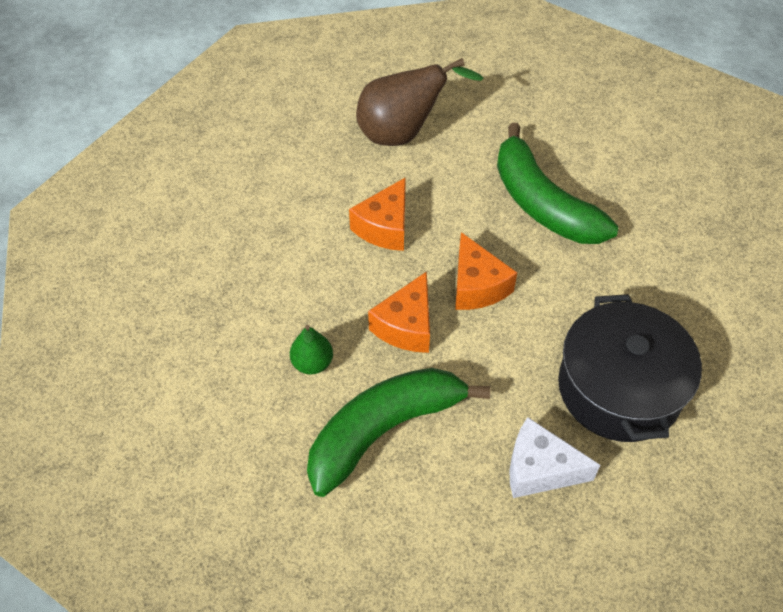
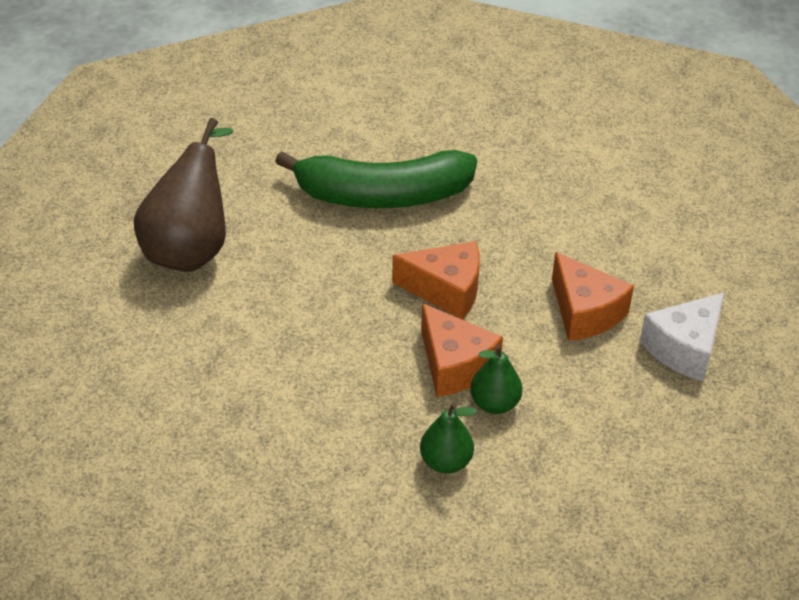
camera: 60 degrees left, 10 degrees down
green banana [307,368,490,497] -> none
orange cheese [349,177,406,251] -> orange cheese moved to [552,252,634,341]
black pot [558,294,702,442] -> none
none -> green pear [470,345,522,414]

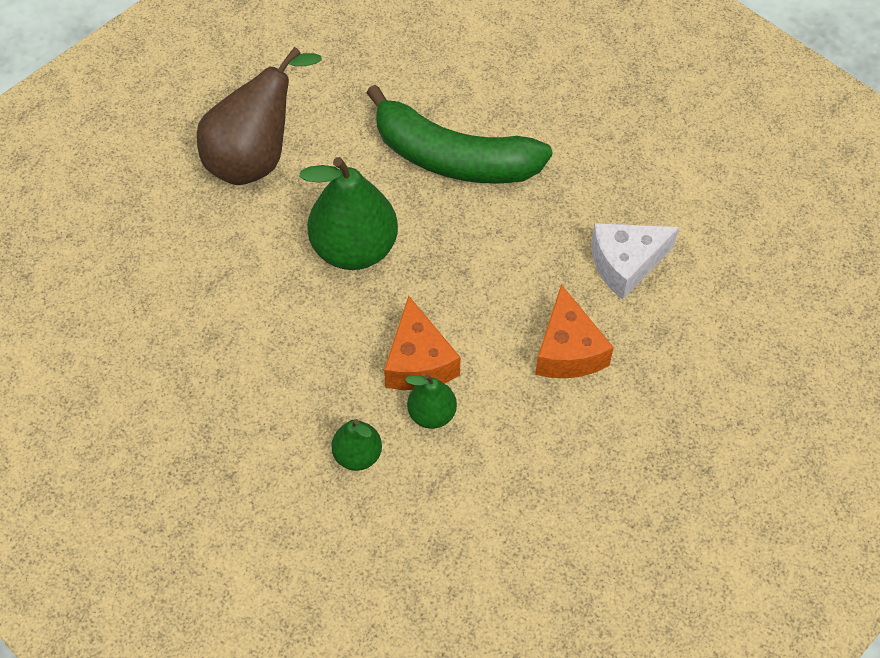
camera: 25 degrees right, 15 degrees up
orange cheese [392,241,480,320] -> none
white cheese [640,292,724,382] -> white cheese moved to [591,223,679,300]
none -> green pear [299,157,398,270]

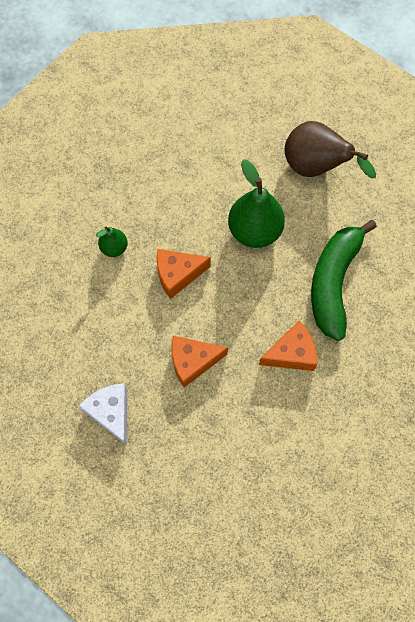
camera: 85 degrees right, 10 degrees up
green pear [405,374,457,429] -> none
white cheese [591,223,679,300] -> white cheese moved to [79,383,127,445]
none -> orange cheese [259,321,317,371]

